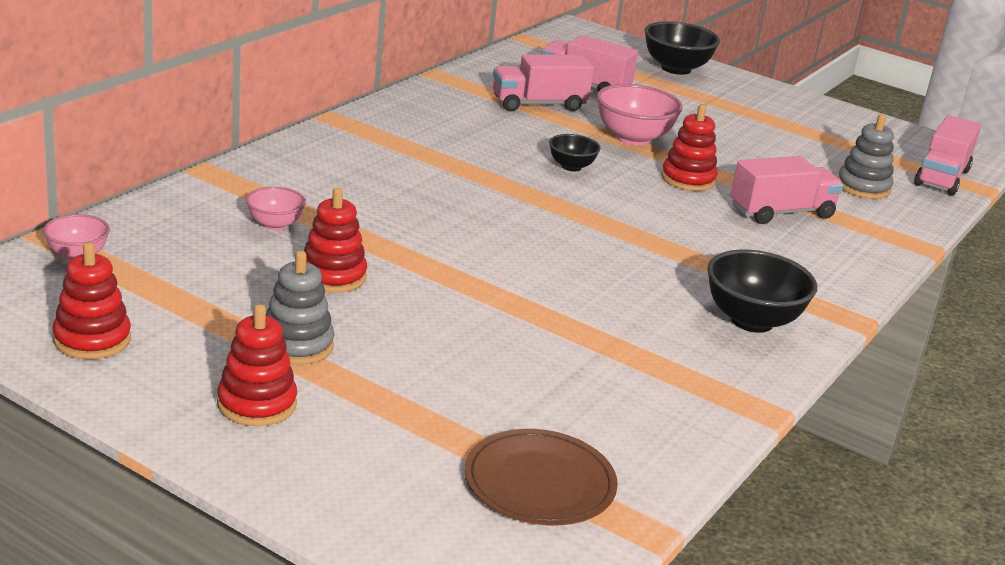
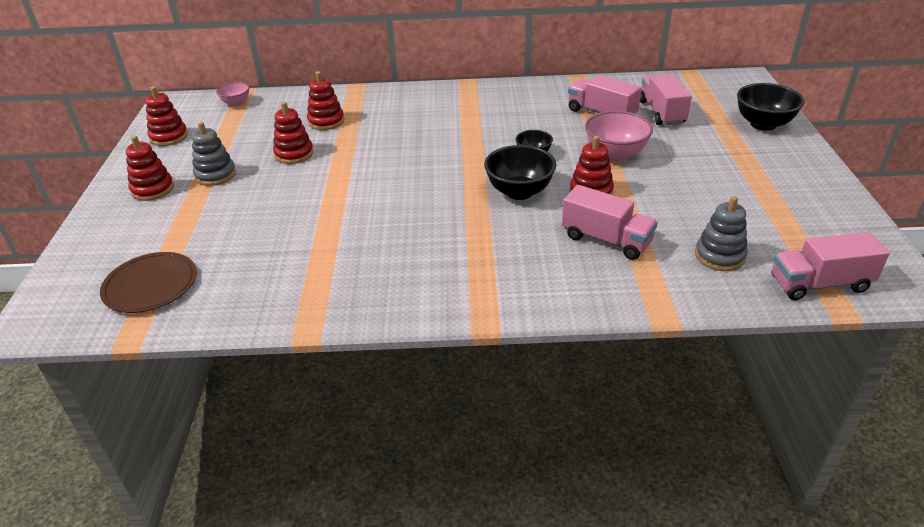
camera: 60 degrees right, 10 degrees up
pink bowl [246,187,306,231] -> red stacking toy [307,71,344,130]
black bowl [707,249,817,333] -> black bowl moved to [484,145,556,200]

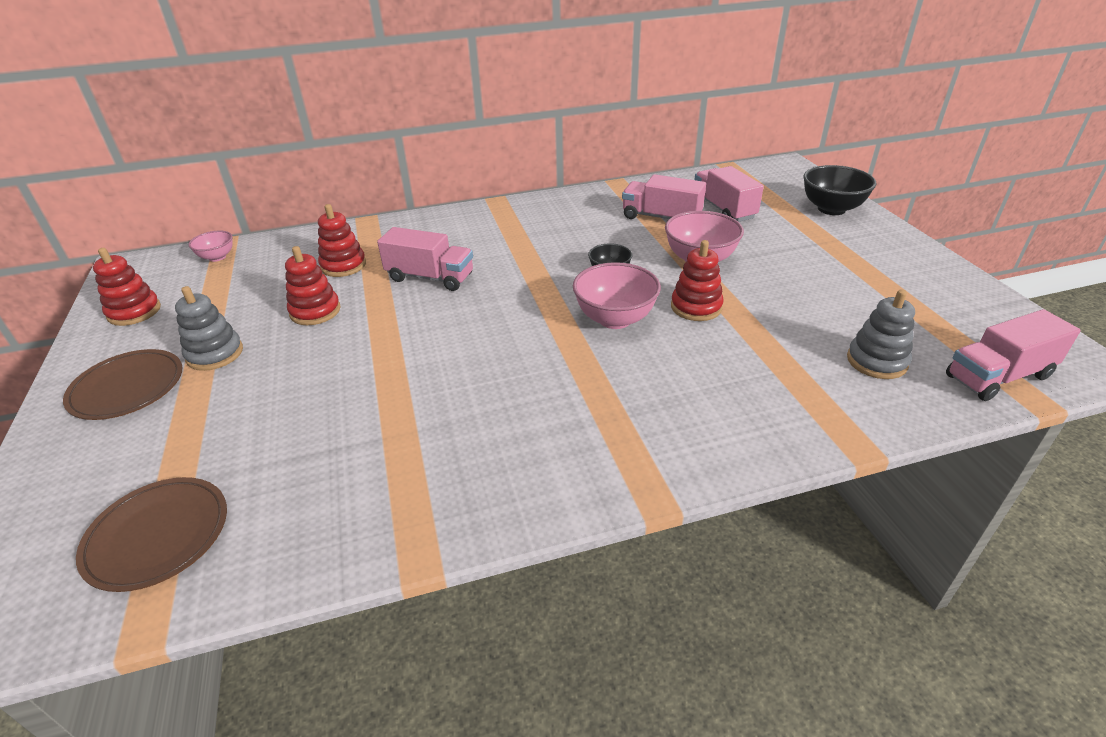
camera: 15 degrees left, 0 degrees up
red stacking toy [126,136,174,201] -> brown plate [63,349,182,420]
black bowl [484,145,556,200] -> pink bowl [573,262,661,329]
pink truck [562,185,658,260] -> pink truck moved to [377,227,473,291]

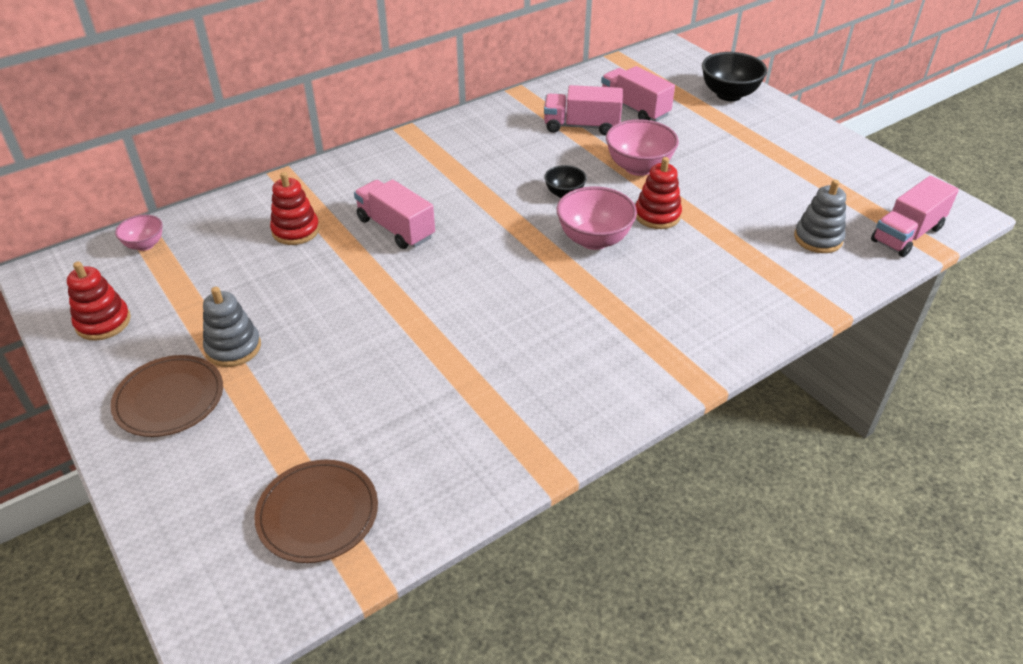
camera: 20 degrees left, 5 degrees up
red stacking toy [285,246,340,325] -> none
pink truck [377,227,473,291] -> pink truck turned 135 degrees counterclockwise [354,179,435,249]

